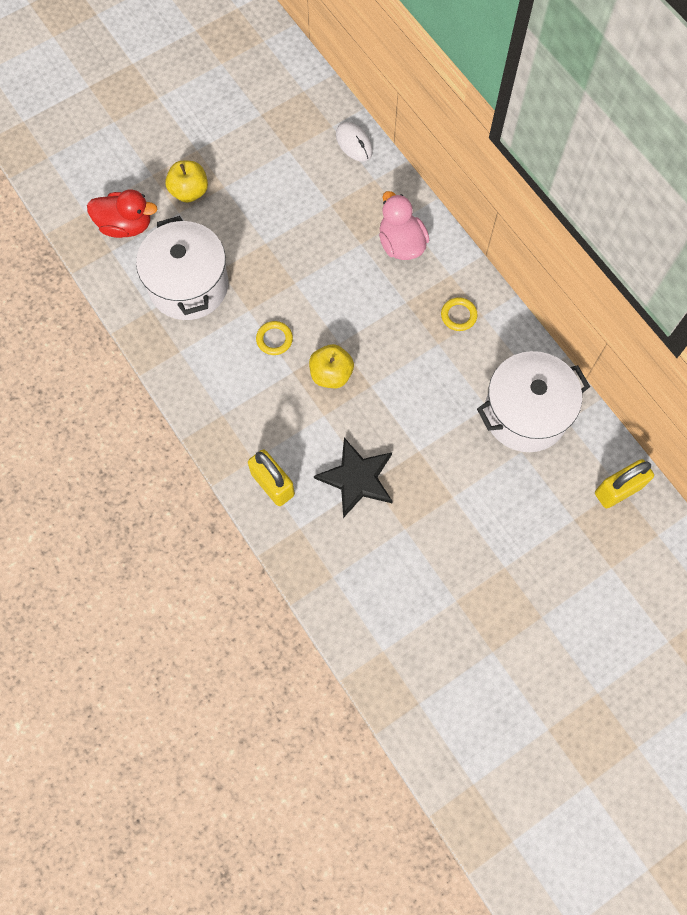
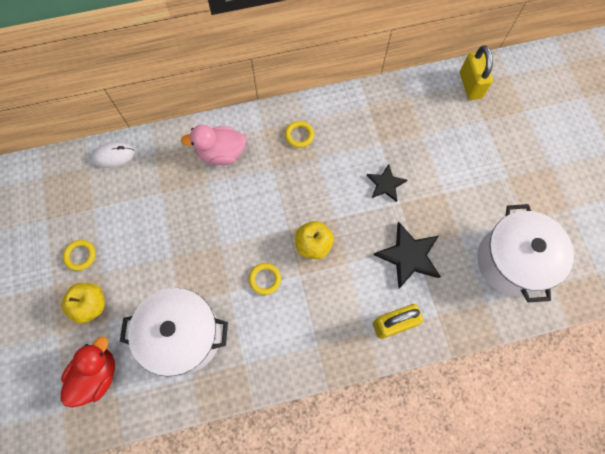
camera: 70 degrees left, 0 degrees up
white pot [477,351,590,452] -> white pot moved to [477,204,574,303]
none -> yellow ring [63,240,96,271]
none -> black star [367,164,407,202]

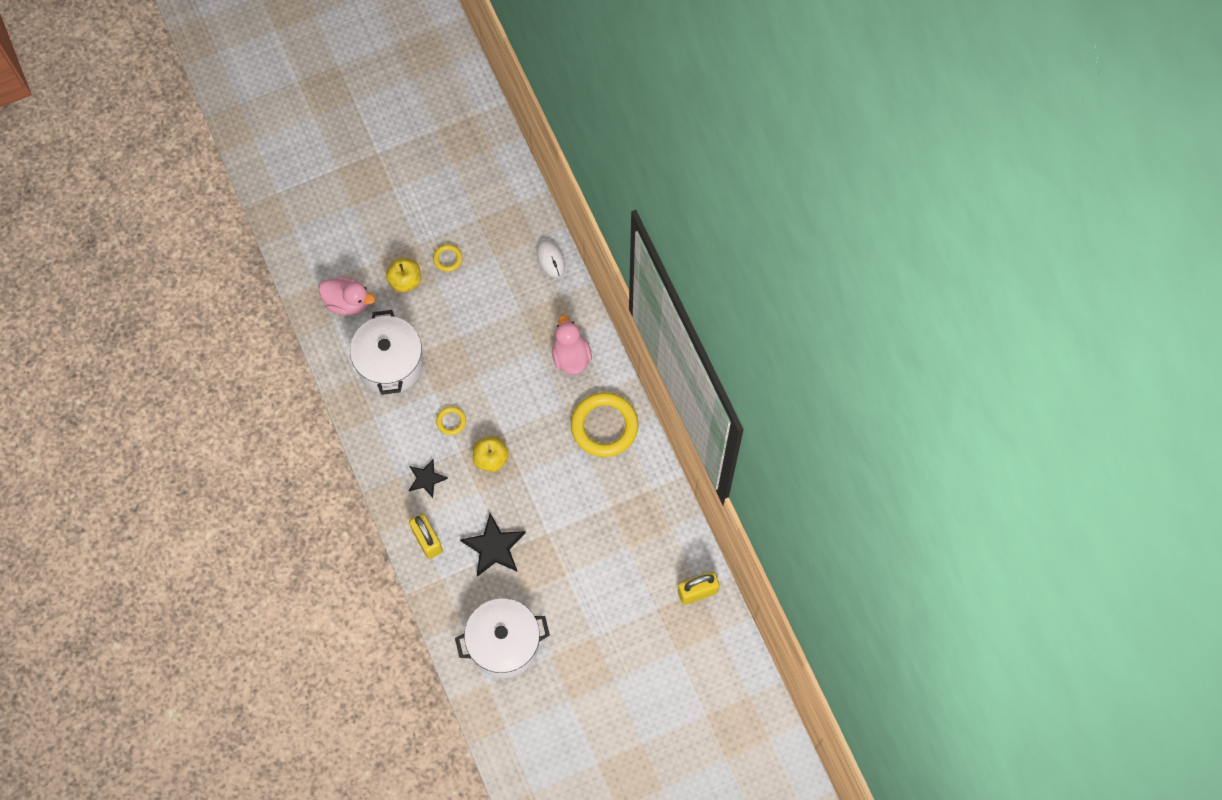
camera: 80 degrees right, 0 degrees up
red duck [61,337,115,408] -> pink duck [319,276,375,315]
yellow ring [285,121,314,148] -> yellow ring [571,392,639,457], size x2.24
black star [367,164,407,202] -> black star moved to [409,459,448,498]

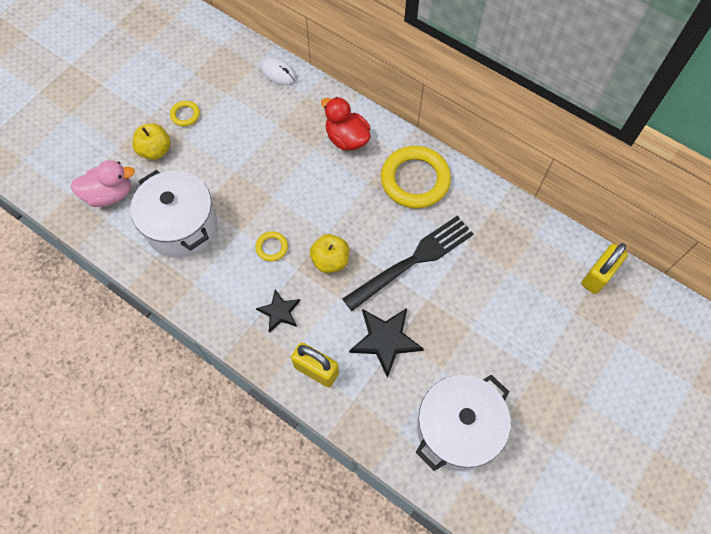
camera: 30 degrees left, 5 degrees down
pink duck [552,315,592,375] -> red duck [321,97,371,151]
none -> black fork [342,216,474,311]

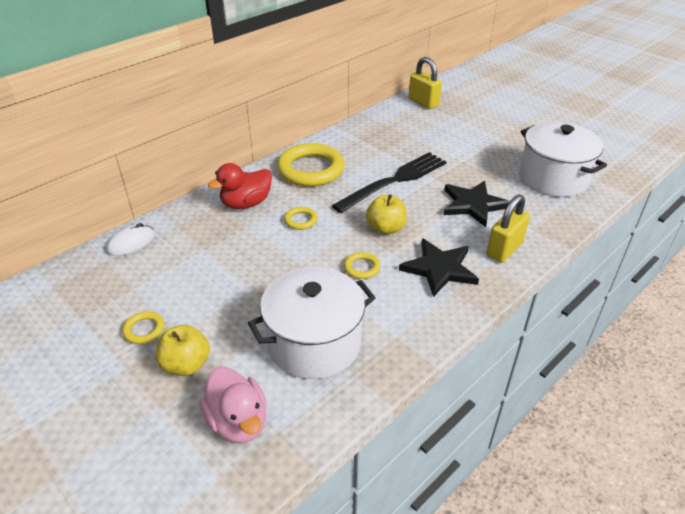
camera: 80 degrees left, 25 degrees down
pink duck [70,160,135,207] -> pink duck turned 150 degrees clockwise [199,366,267,443]
black star [256,289,301,333] -> black star [399,239,479,297], size x1.60
black fork [342,216,474,311] -> black fork turned 75 degrees clockwise [332,152,447,213]
none -> yellow ring [284,207,318,230]

